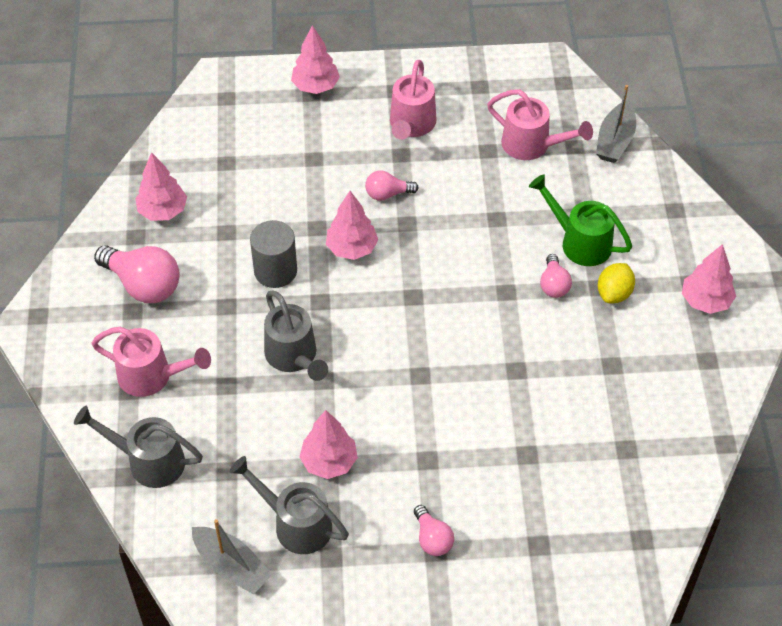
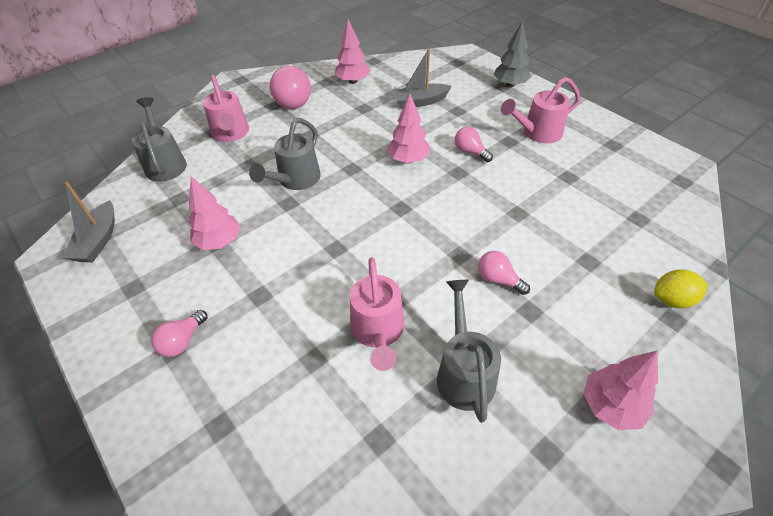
camera: 55 degrees right, 5 degrees down
grey watering can [229,456,349,554] -> grey watering can moved to [437,280,501,423]
grey cylinder [250,220,297,288] -> none
pink tree [291,25,340,94] -> grey tree [494,21,531,87]
pink watering can [487,89,593,160] -> pink watering can moved to [350,257,404,371]
green watering can [529,174,632,266] -> none
pink light bulb [540,254,572,298] -> pink light bulb turned 75 degrees clockwise [478,251,530,295]
grey boat [596,85,636,163] -> grey boat moved to [391,49,452,109]
yellow lemon [598,263,635,303] -> yellow lemon moved to [654,269,708,308]

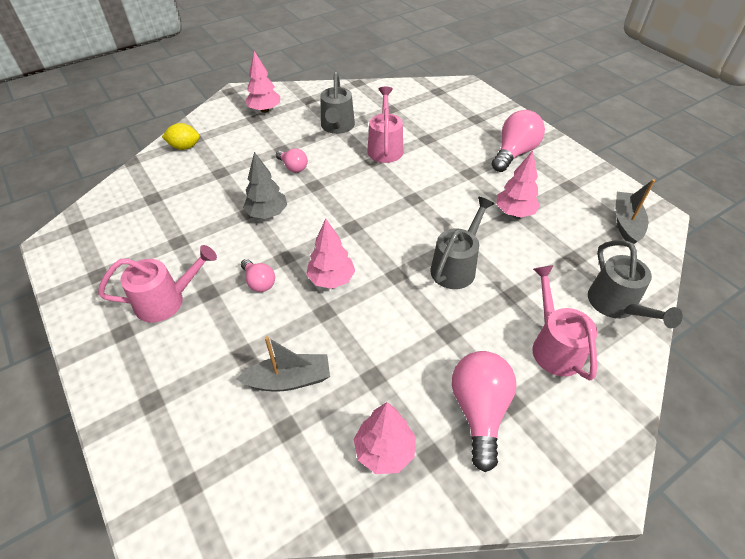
camera: 175 degrees left, 0 degrees up
pink light bulb [151,310,207,357] -> pink light bulb [492,110,545,172], size x1.81
grey tree [494,21,531,87] -> grey tree moved to [243,152,287,219]

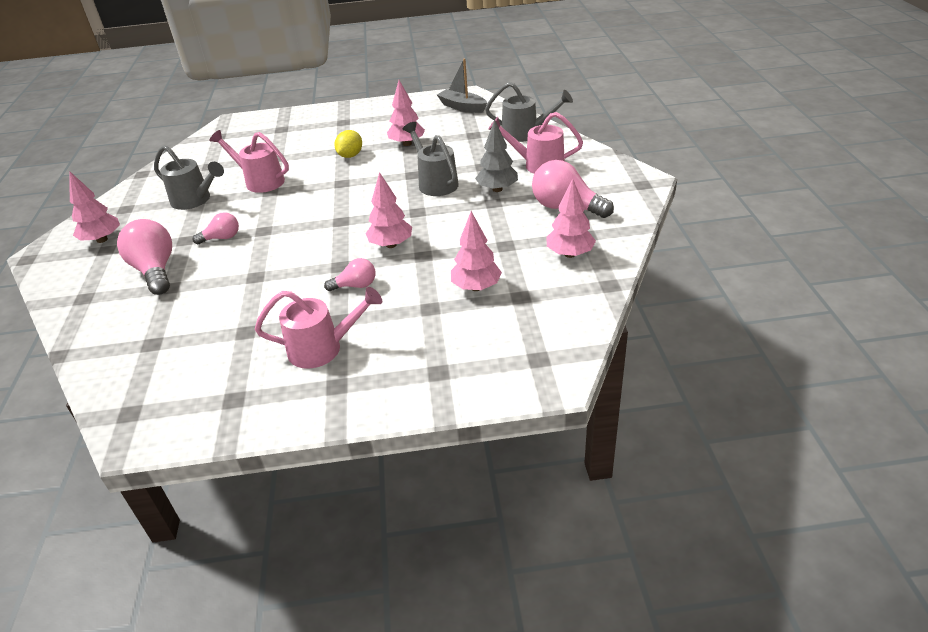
camera: 60 degrees left, 10 degrees down
pink watering can [98,245,217,322] -> pink watering can turned 75 degrees clockwise [255,287,382,369]
yellow lemon [162,123,200,150] -> yellow lemon moved to [334,130,362,158]
grey boat [236,336,330,392] -> pink tree [451,211,502,291]
grey tree [243,152,287,219] -> grey tree moved to [475,119,518,192]
pink light bulb [492,110,545,172] -> pink light bulb moved to [117,219,172,295]

